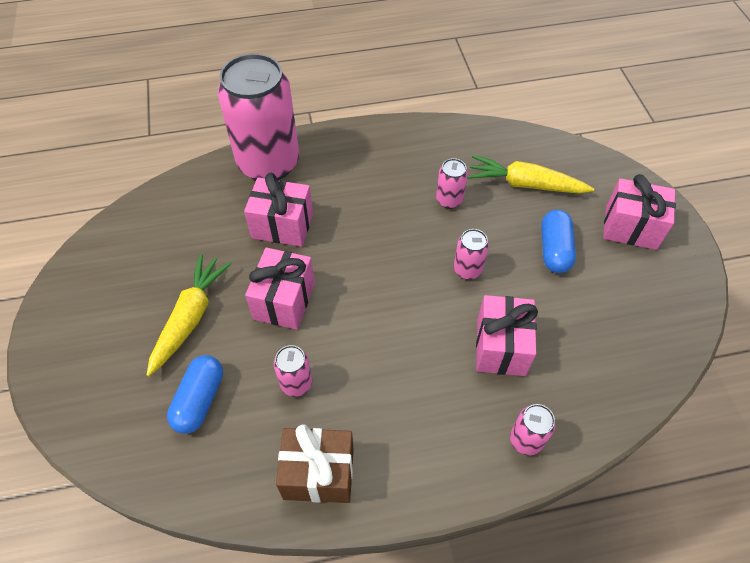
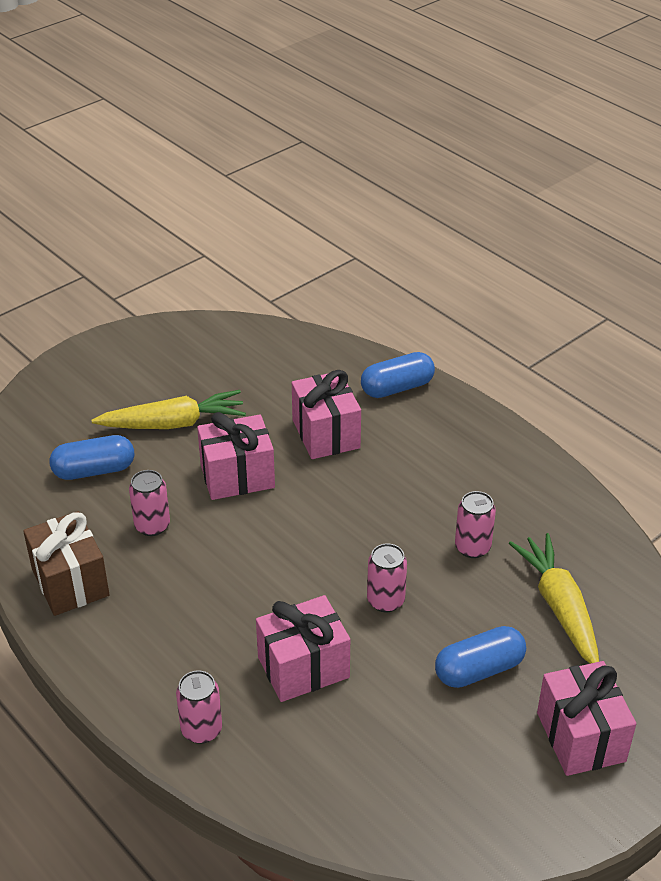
camera: 60 degrees right, 15 degrees down
pink can [218,53,299,180] -> blue capsule [361,352,435,398]

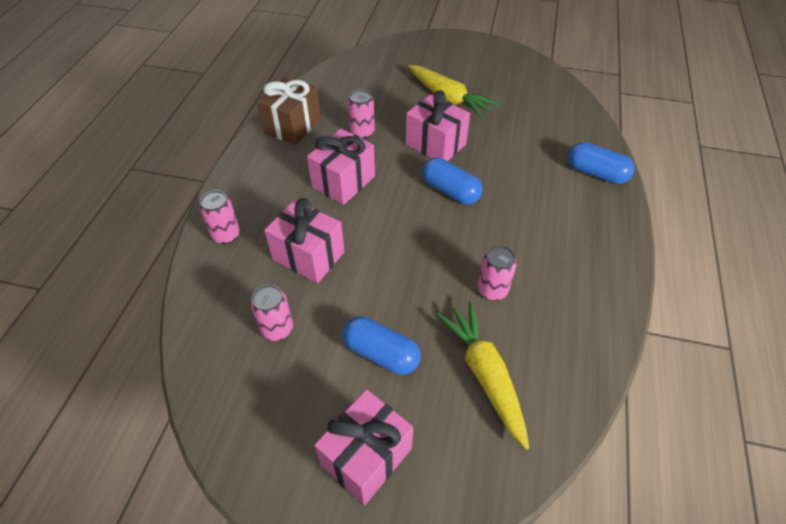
camera: 55 degrees right, 10 degrees up
blue capsule [50,435,134,480] -> blue capsule moved to [422,157,483,204]
pink gift [292,370,361,459] -> pink gift moved to [307,129,375,205]
pink can [367,544,407,612] -> pink can moved to [251,284,293,341]
yellow carrot [509,533,599,664] -> yellow carrot turned 60 degrees counterclockwise [436,302,529,450]

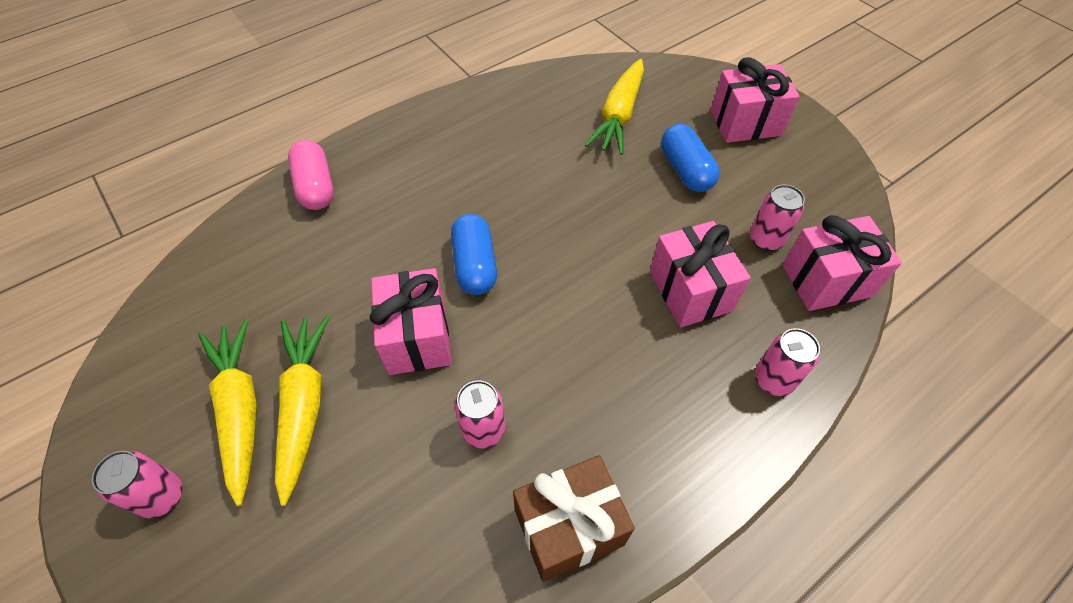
camera: 140 degrees left, 5 degrees up
pink gift [307,129,375,205] -> pink gift moved to [782,215,902,311]
pink can [477,245,517,301] -> pink can moved to [92,451,182,518]
blue capsule [568,142,635,184] -> pink capsule [288,140,334,210]
none -> yellow carrot [198,319,257,506]

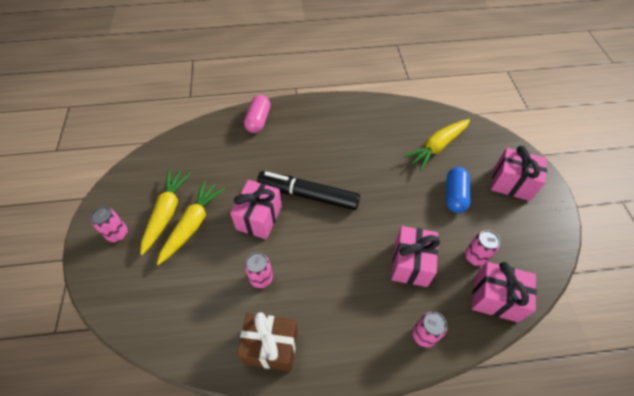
camera: 30 degrees right, 0 degrees up
blue capsule [451,214,497,295] -> black marker [257,171,360,210]

